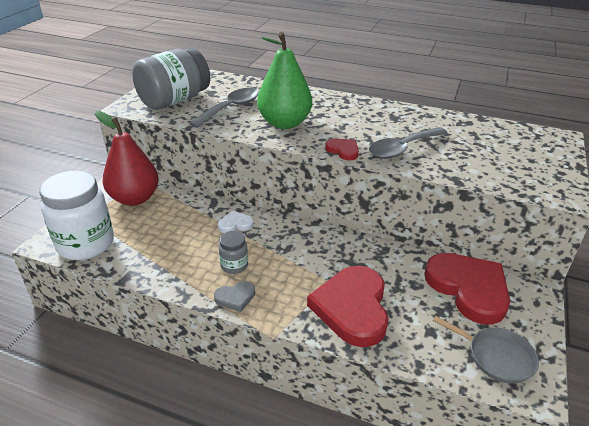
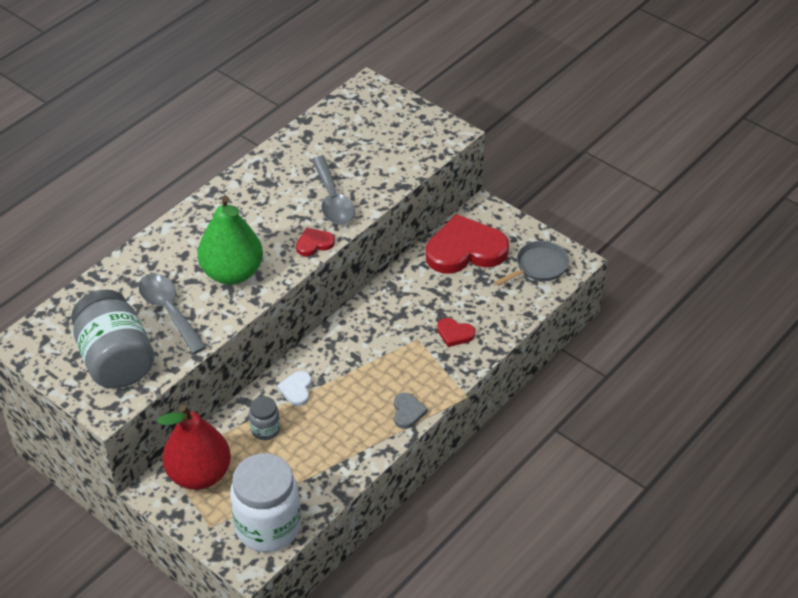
camera: 70 degrees left, 10 degrees up
grey jar [219,231,248,274] -> grey jar moved to [249,396,280,440]
red heart [307,266,389,347] -> red heart [437,318,475,347], size x0.44

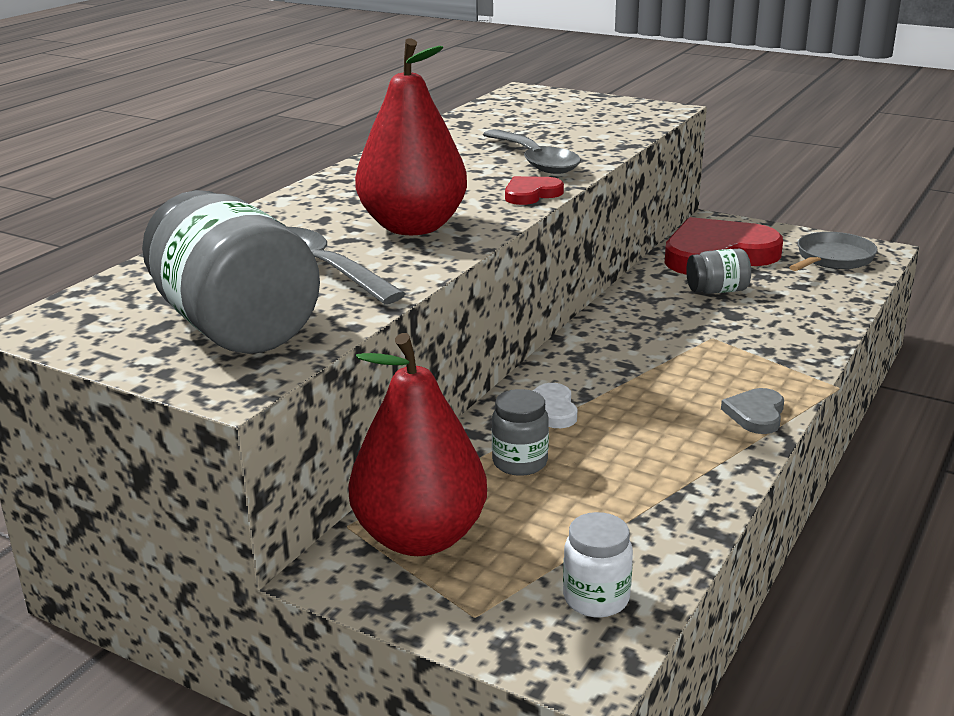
camera: 10 degrees left, 20 degrees down
green pear [198,196,263,285] -> red pear [355,38,467,235]
white jar [230,454,301,552] -> white jar [563,512,633,618], size x0.47
grey heart [394,393,428,429] -> grey heart turned 150 degrees counterclockwise [721,388,784,434]
red heart [437,318,475,347] -> none
none -> grey jar [686,249,751,294]

